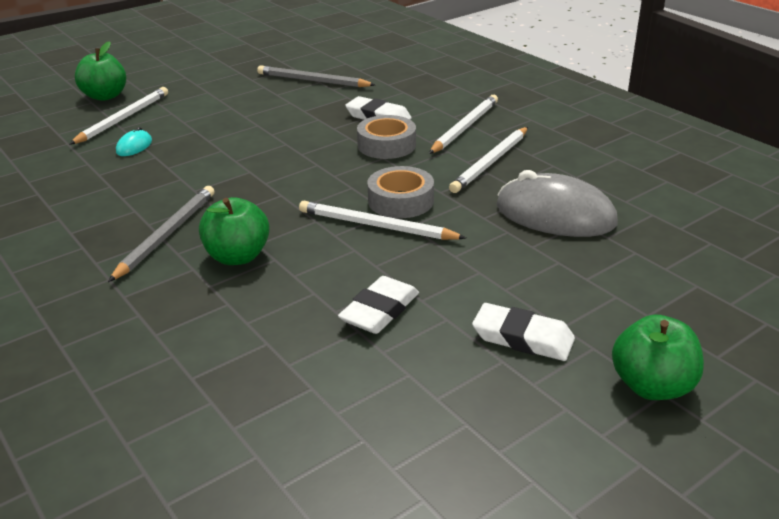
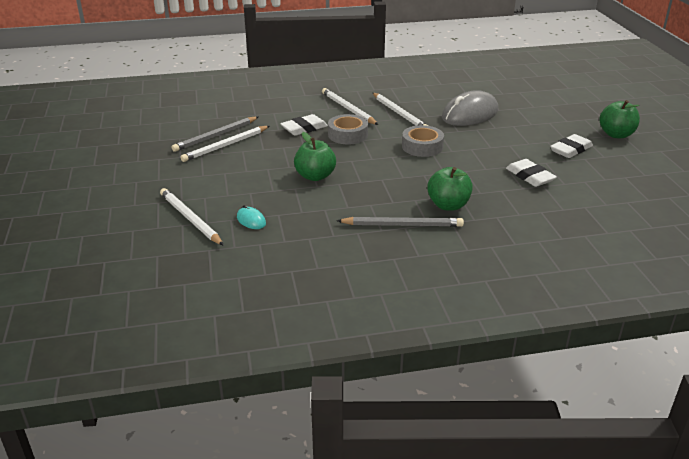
camera: 65 degrees left, 0 degrees up
green apple [75,41,126,101] -> green apple moved to [294,132,336,181]
grey pencil [108,186,214,282] -> grey pencil turned 135 degrees clockwise [337,217,464,227]
white pencil [299,201,466,240] -> white pencil moved to [180,126,269,162]

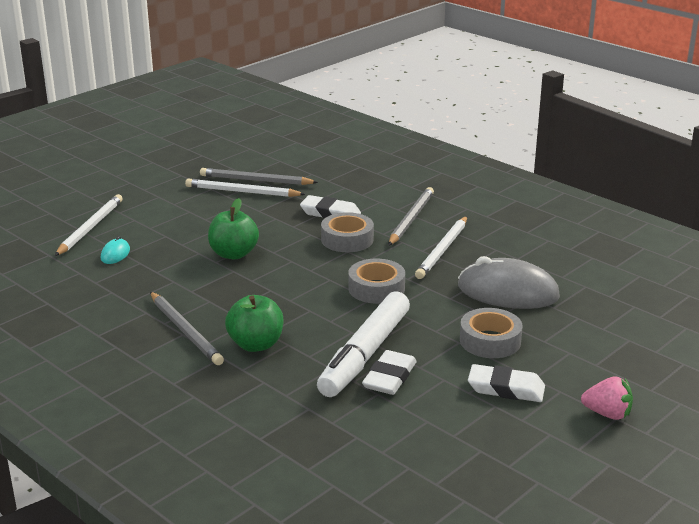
camera: 55 degrees right, 5 degrees down
white pencil [322,88,378,125] -> grey pencil [388,187,434,246]
green apple [599,100,640,138] -> pink strawberry [581,376,633,420]
none -> white marker [317,291,410,397]
none -> grey tape [460,308,523,358]

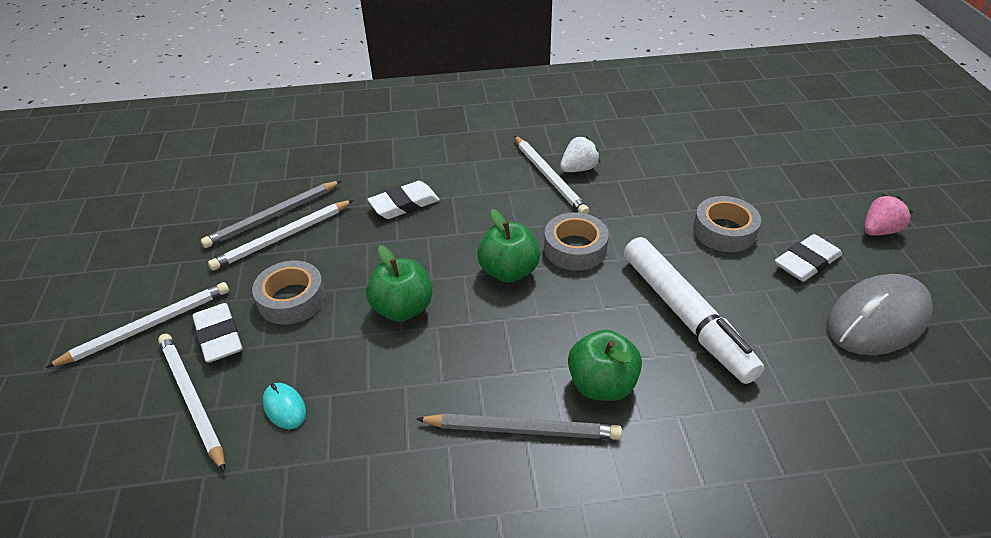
camera: 50 degrees left, 15 degrees up
grey tape [321,212,374,252] -> grey tape moved to [252,260,326,325]
white eraser [362,350,417,395] -> white eraser moved to [192,303,242,363]
grey pencil [388,187,434,246] -> none
grey mouse [458,256,560,309] -> grey mouse moved to [827,274,933,355]
none -> white pencil [46,282,229,368]
none -> green apple [477,209,540,283]
none -> white strawberry [560,136,601,172]

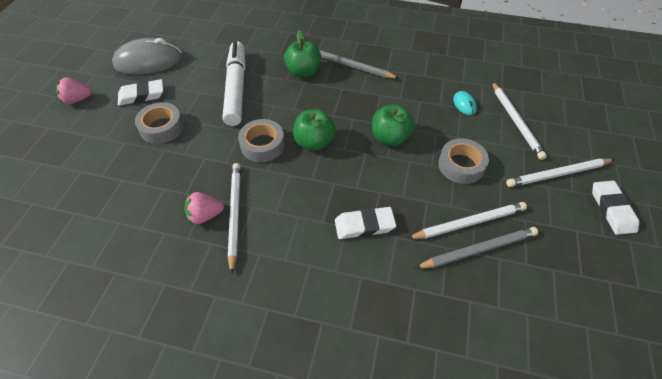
camera: 160 degrees left, 10 degrees up
white eraser [192,303,242,363] -> white eraser moved to [592,180,639,235]
white strawberry [560,136,601,172] -> pink strawberry [184,192,224,224]

